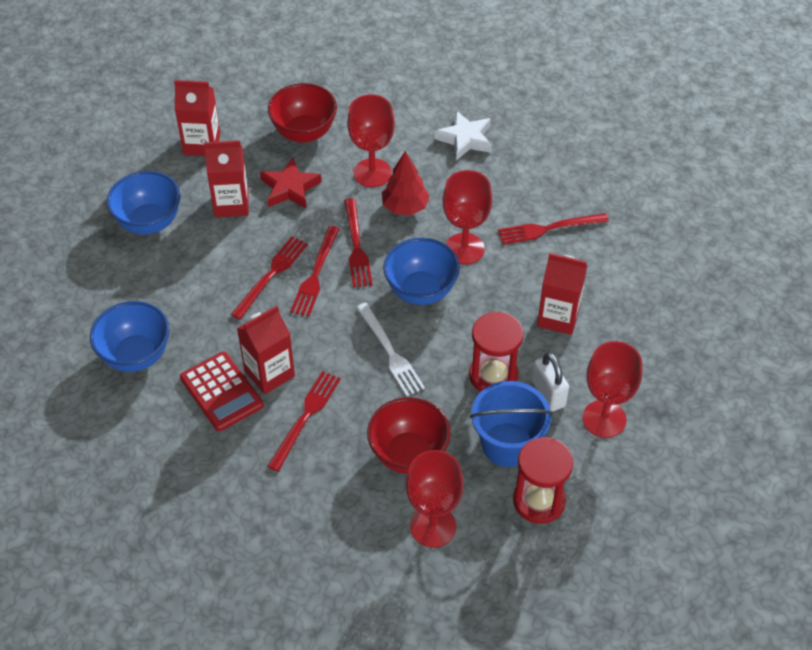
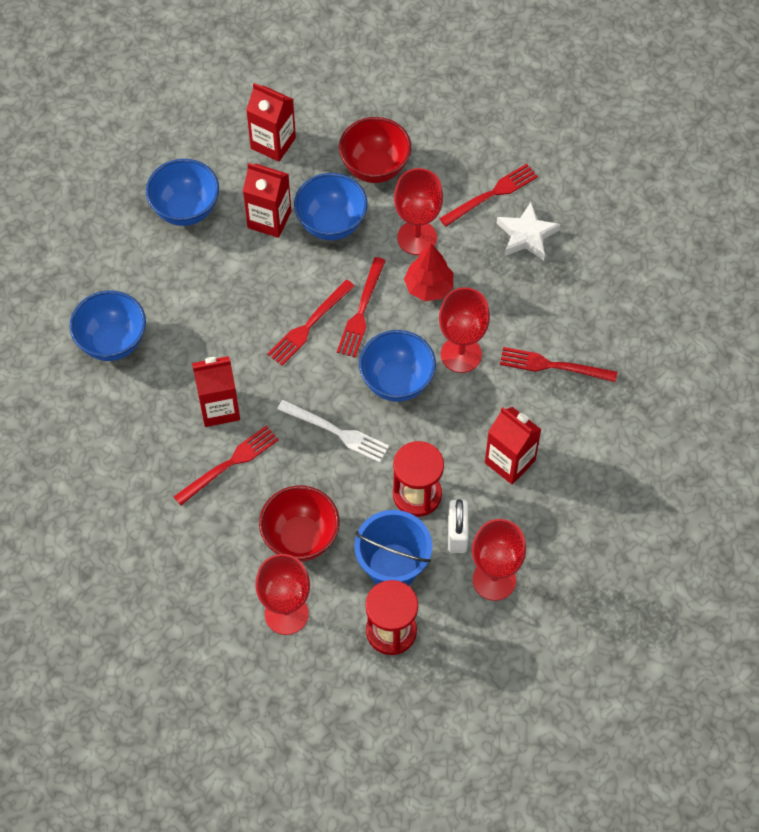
camera: 25 degrees right, 10 degrees up
red calculator [180,352,264,431] -> none
red fork [231,236,308,319] -> red fork moved to [439,164,538,227]
red star [260,157,322,209] -> blue bowl [294,173,368,240]
white fork [356,303,425,396] -> white fork turned 60 degrees counterclockwise [277,400,389,463]

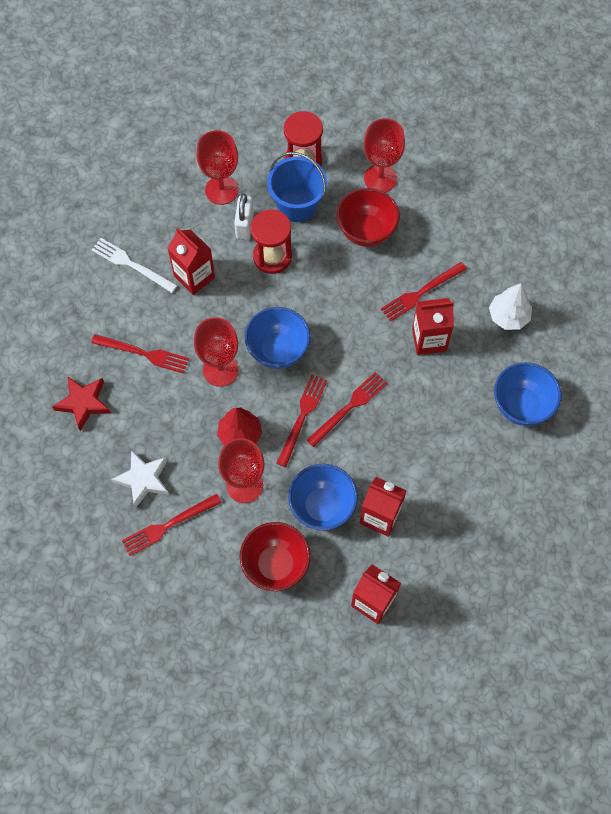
camera: 175 degrees left, 5 degrees up
blue bowl [146,159,219,226] -> none
white fork [277,400,389,463] -> white fork moved to [91,238,178,293]
none -> red star [53,376,111,431]
none -> white tree [489,283,532,330]

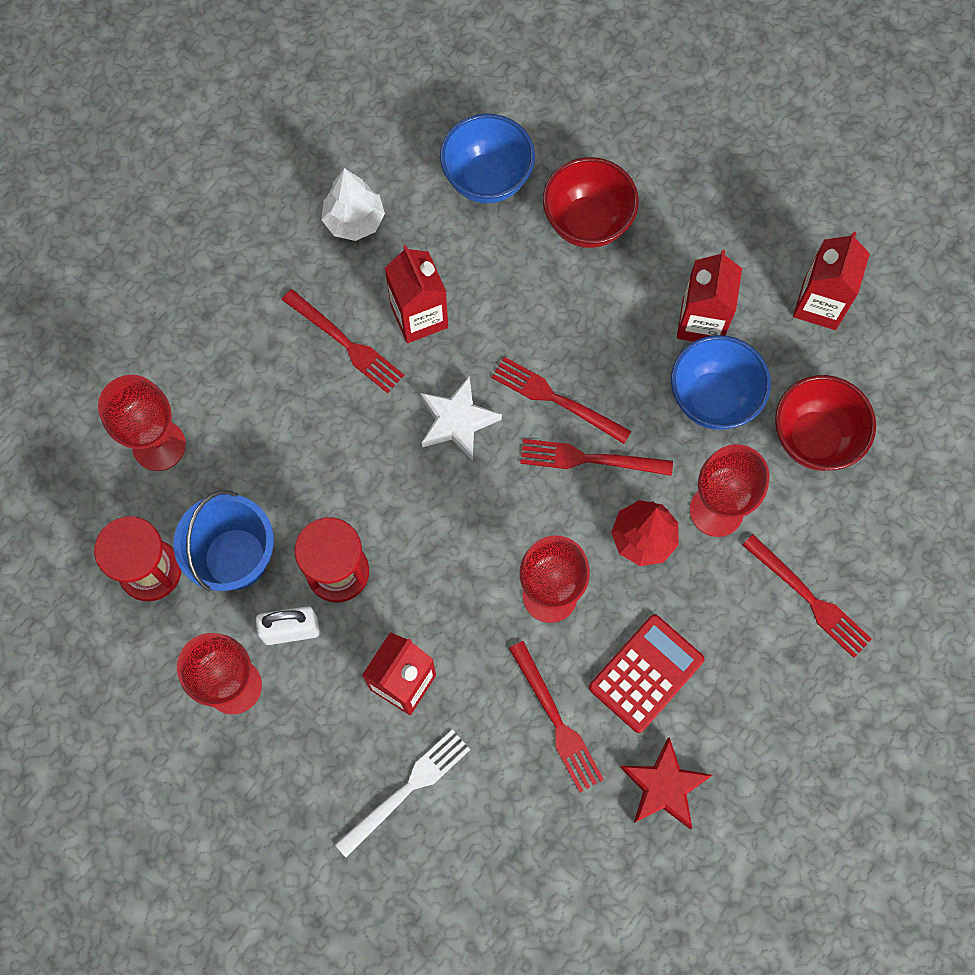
camera: 105 degrees left, 5 degrees up
white fork [91,238,178,293] -> white fork turned 150 degrees counterclockwise [335,730,471,857]
red fork [91,334,189,374] -> red fork turned 150 degrees clockwise [509,641,604,792]
white star [111,450,169,508] -> white star moved to [420,377,502,461]
blue bowl [245,307,311,369] -> none
red bowl [337,188,400,247] -> red bowl moved to [543,157,639,248]
none -> red calculator [589,614,705,733]

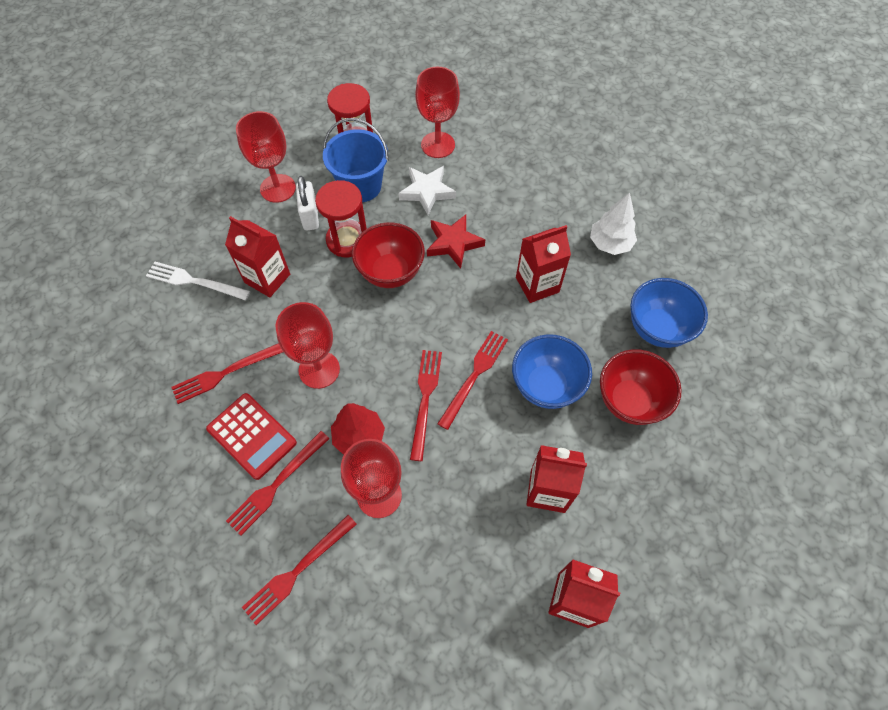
camera: 90 degrees right, 10 degrees down
red fork [282,289,404,393] -> red fork moved to [226,431,330,536]
white fork [335,730,471,857] -> white fork turned 150 degrees clockwise [146,262,250,301]
white star [420,377,502,461] -> white star moved to [398,166,456,215]
red star [620,737,712,829] -> red star moved to [427,215,485,269]
blue bowl [671,335,771,430] -> blue bowl moved to [512,334,592,409]
red bowl [775,375,876,471] -> red bowl moved to [352,222,425,288]

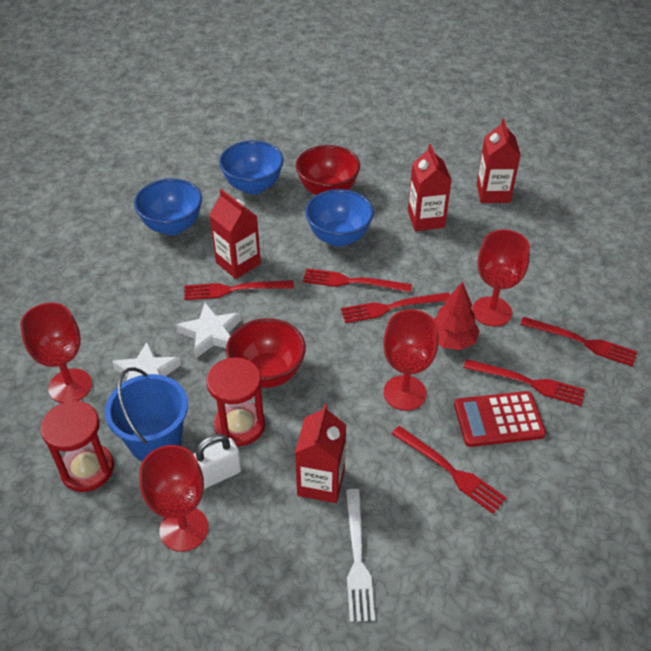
camera: 110 degrees left, 15 degrees down
red calculator [206,393,297,480] -> red calculator turned 120 degrees counterclockwise [454,391,546,447]
red star [427,215,485,269] -> white star [176,303,241,358]
white tree [590,193,637,255] -> blue bowl [134,178,202,235]
none -> red fork [184,280,294,300]

